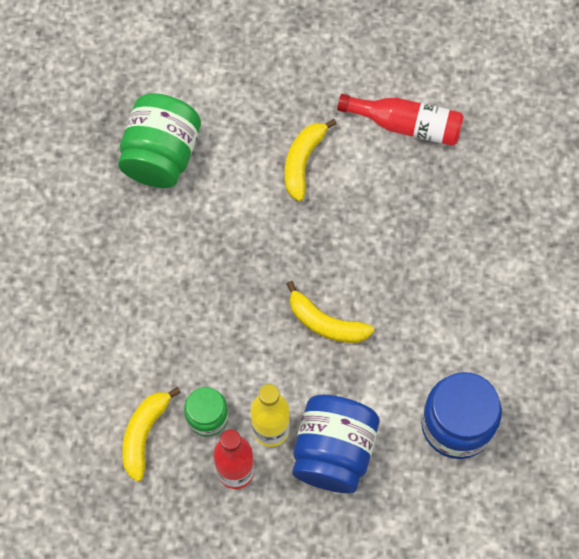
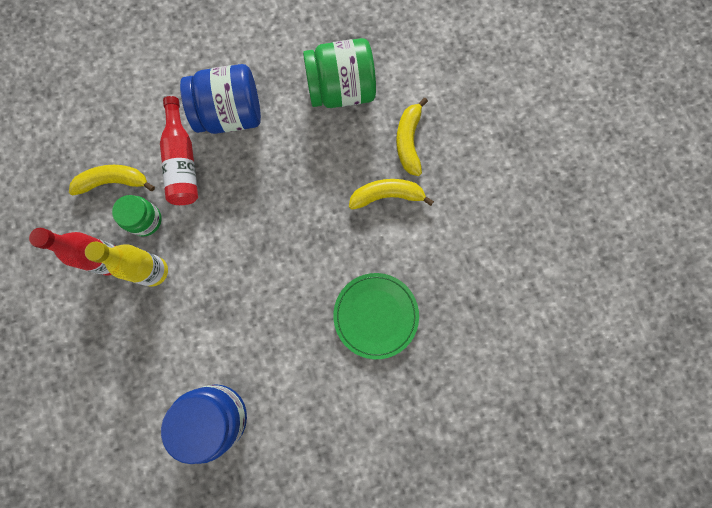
camera: 65 degrees right, 10 degrees up
yellow banana [287,281,374,343] -> yellow banana moved to [396,98,428,176]
blue jar [292,395,379,493] -> blue jar moved to [180,64,261,134]
red bottle [337,94,464,146] -> red bottle moved to [160,96,198,205]
none -> green plate [333,273,419,359]

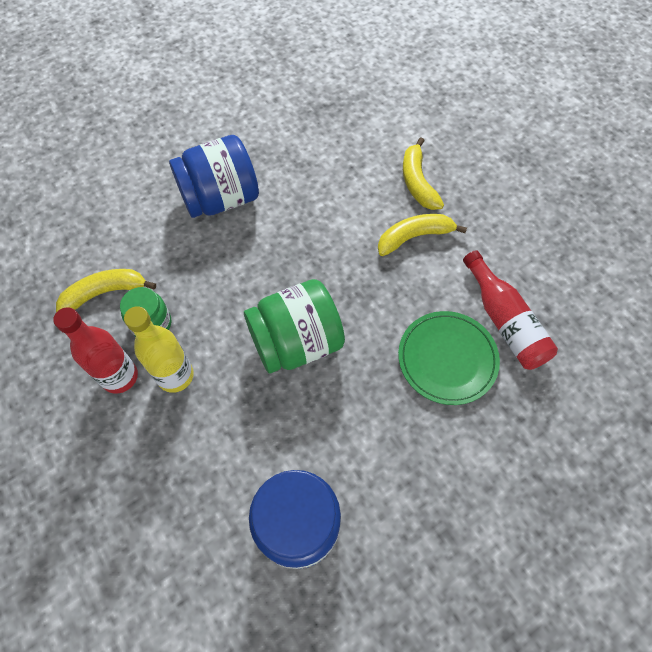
camera: 15 degrees left, 15 degrees down
red bottle [160,96,198,205] -> red bottle moved to [463,250,558,370]
green jar [303,38,376,108] -> green jar moved to [244,279,345,373]

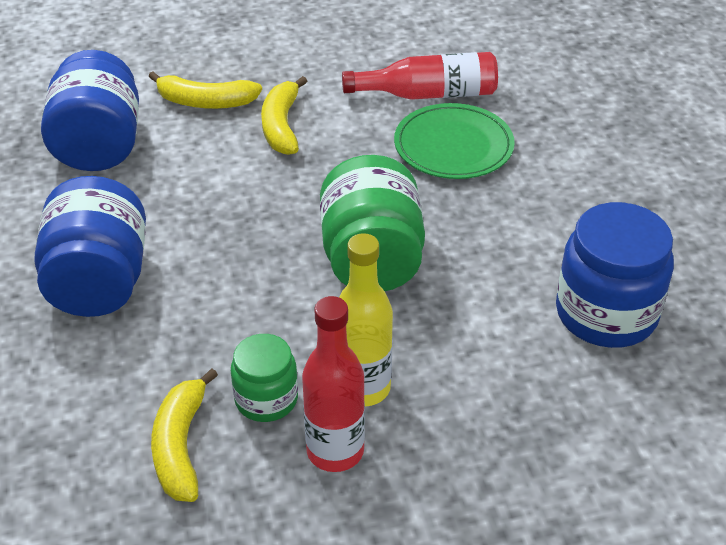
camera: 70 degrees left, 20 degrees down
none -> blue jar [41,50,139,171]

